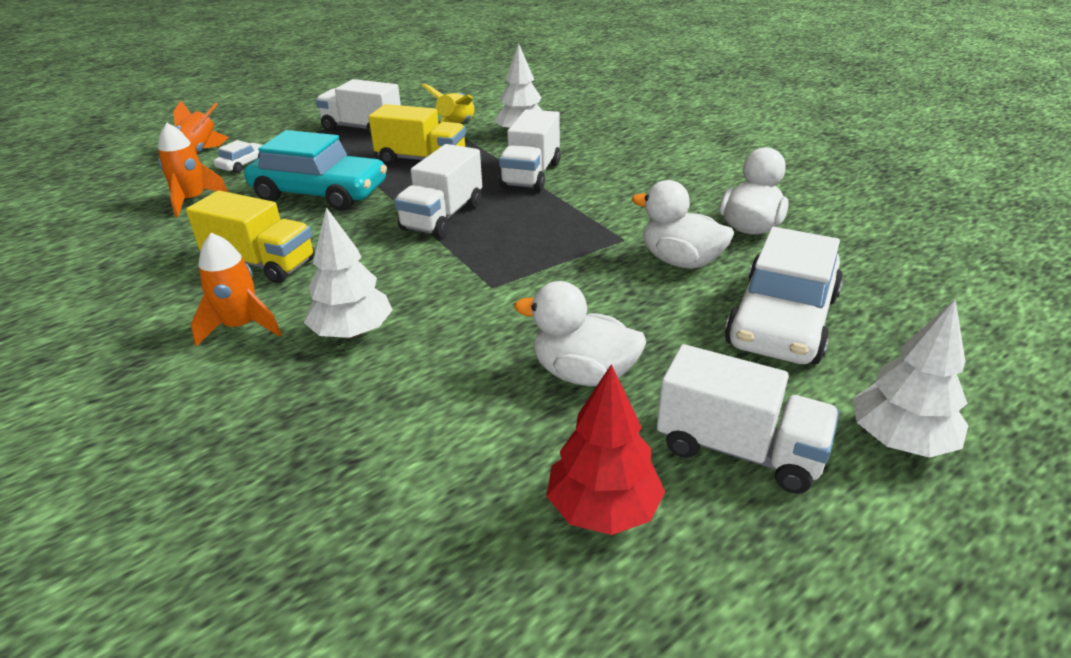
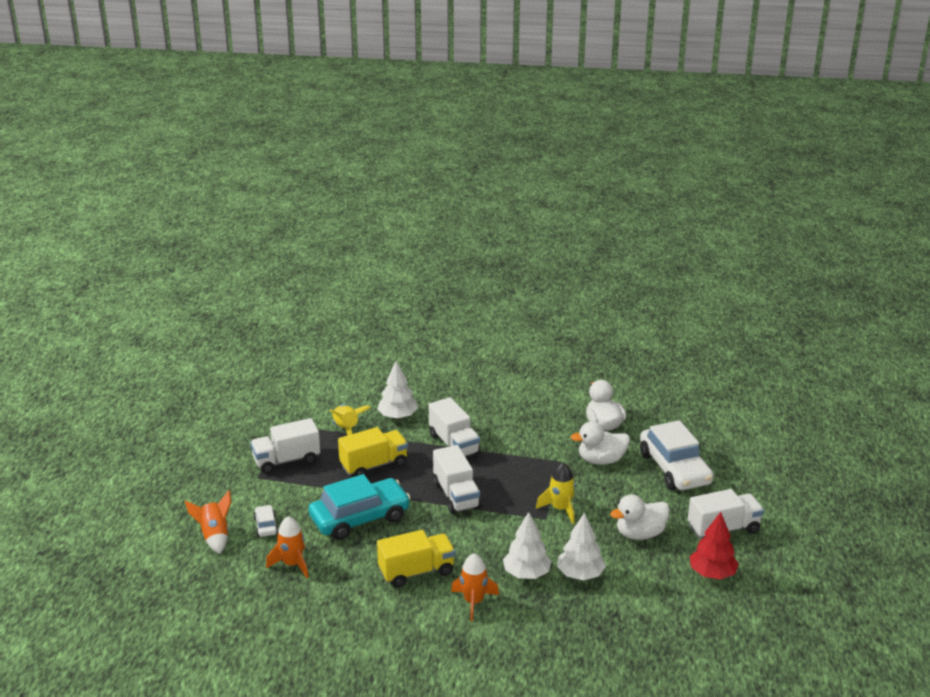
camera: 45 degrees left, 5 degrees down
white tree [853,299,968,458] -> white tree moved to [557,512,606,580]
none -> yellow rocket [536,463,575,524]

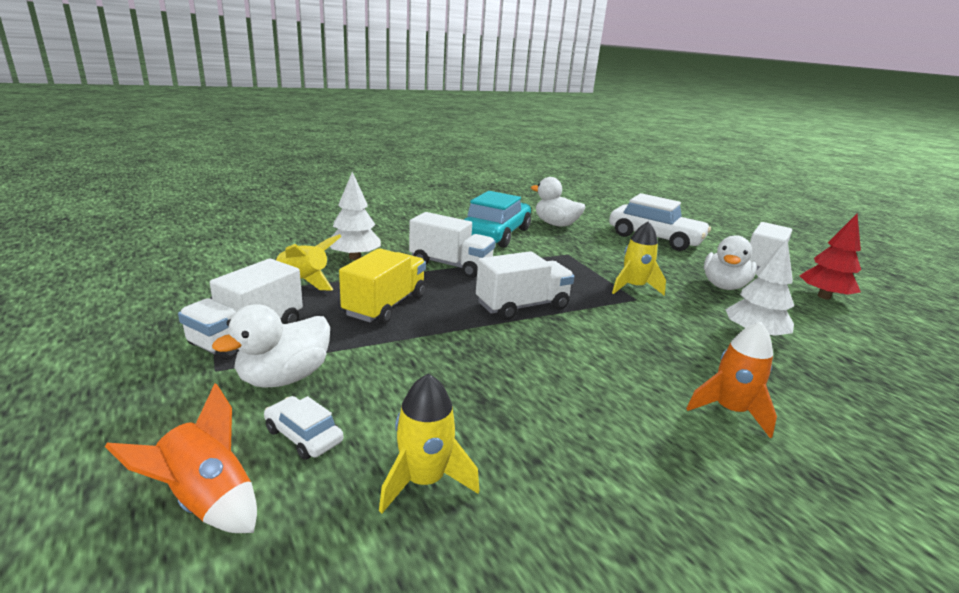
camera: 40 degrees left, 5 degrees down
orange rocket [266,516,309,578] -> yellow rocket [379,373,479,513]
turquoise car [309,474,411,540] -> turquoise car moved to [463,191,531,248]
yellow truck [377,530,455,588] -> none
white truck [433,445,481,514] -> white truck turned 60 degrees counterclockwise [476,251,575,320]
white tree [503,512,551,579] -> none
white duck [571,421,630,465] -> white duck moved to [212,304,330,388]

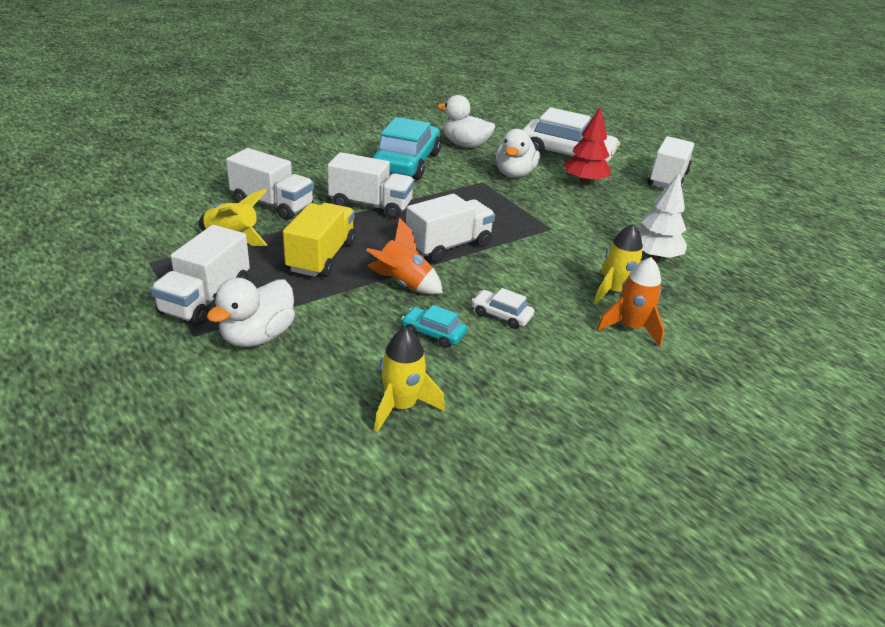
camera: 10 degrees left, 10 degrees up
orange rocket [105,383,257,533] -> orange rocket moved to [366,218,443,294]
white car [264,396,343,460] -> white car moved to [472,288,534,329]
white tree [330,172,381,260] -> white truck [226,148,314,220]
yellow rocket [612,221,666,296] -> yellow rocket moved to [593,224,643,305]
white duck [704,235,757,290] -> white duck moved to [495,129,540,178]
red tree [800,214,861,299] -> red tree moved to [564,107,611,184]
none -> turquoise car [401,305,467,348]

